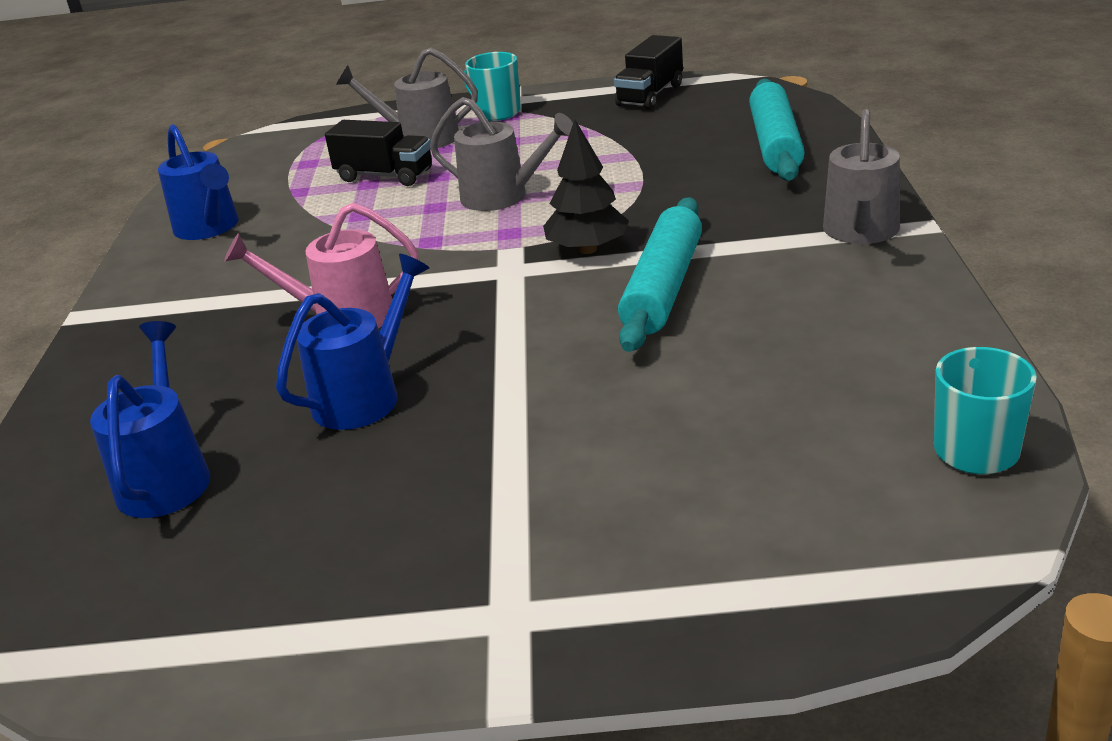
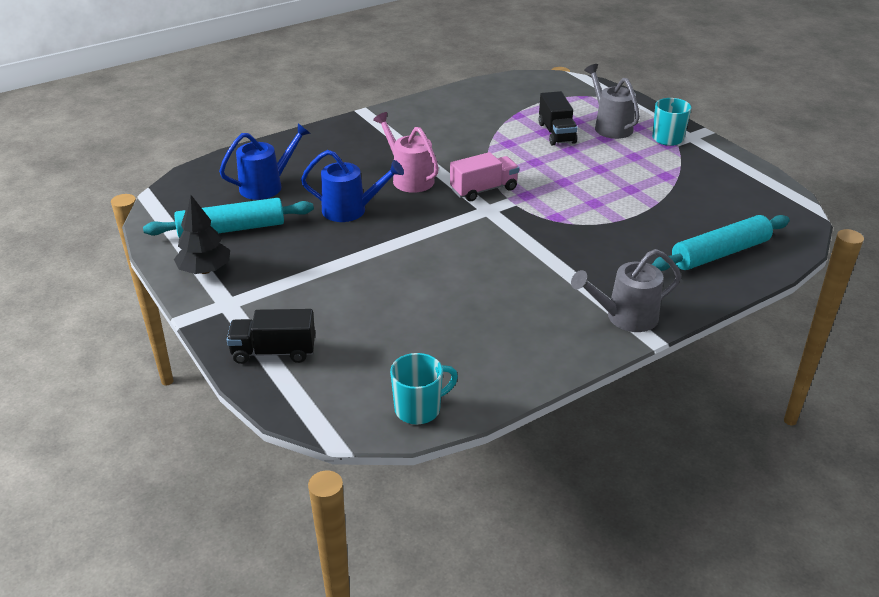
camera: 55 degrees right, 5 degrees up
blue watering can [158,124,239,240] -> none
grey watering can [430,97,573,211] -> none
black tree [543,120,629,254] -> black tree moved to [174,195,230,274]
black truck [614,35,683,110] -> black truck moved to [227,309,315,364]
turquoise rolling pin [618,197,702,352] -> turquoise rolling pin moved to [143,198,314,238]
none -> pink truck [450,152,519,201]

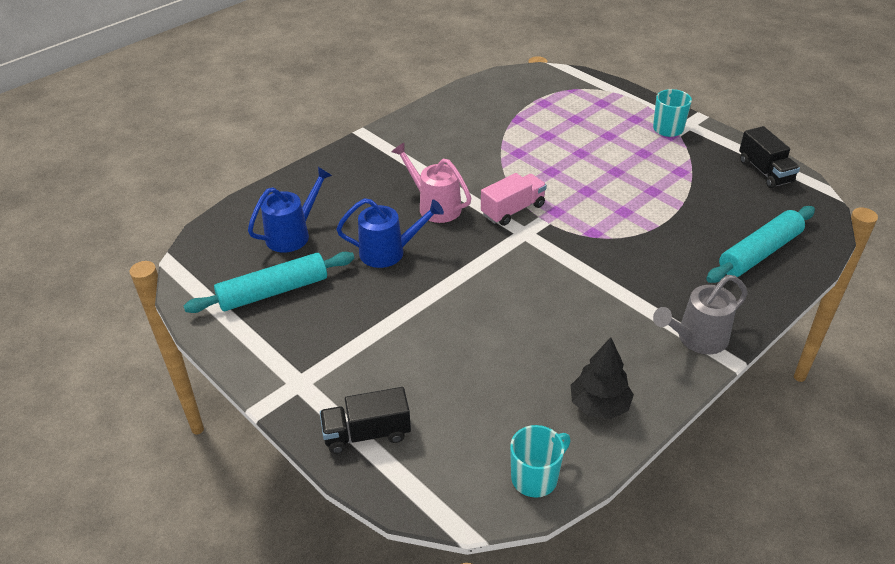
camera: 10 degrees left, 5 degrees up
black tree [174,195,230,274] -> black tree moved to [571,337,634,419]
black truck [538,91,578,145] -> black truck moved to [739,126,800,188]
grey watering can [584,64,640,139] -> none

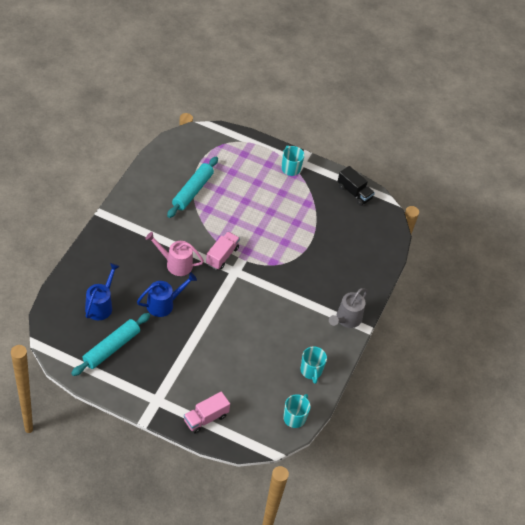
camera: 30 degrees left, 10 degrees up
black truck [320,387,411,454] -> pink truck [184,392,230,433]
black tree [571,337,634,419] -> turquoise mug [301,346,327,384]
turquoise rolling pin [706,206,815,283] -> turquoise rolling pin moved to [167,157,218,218]

